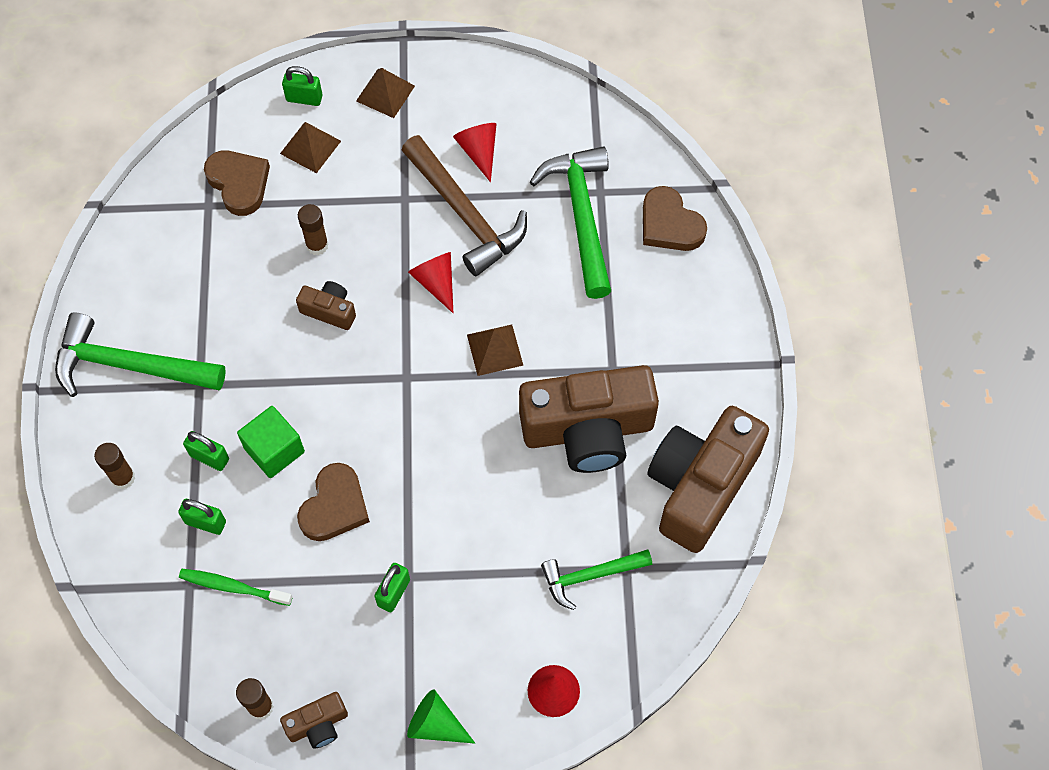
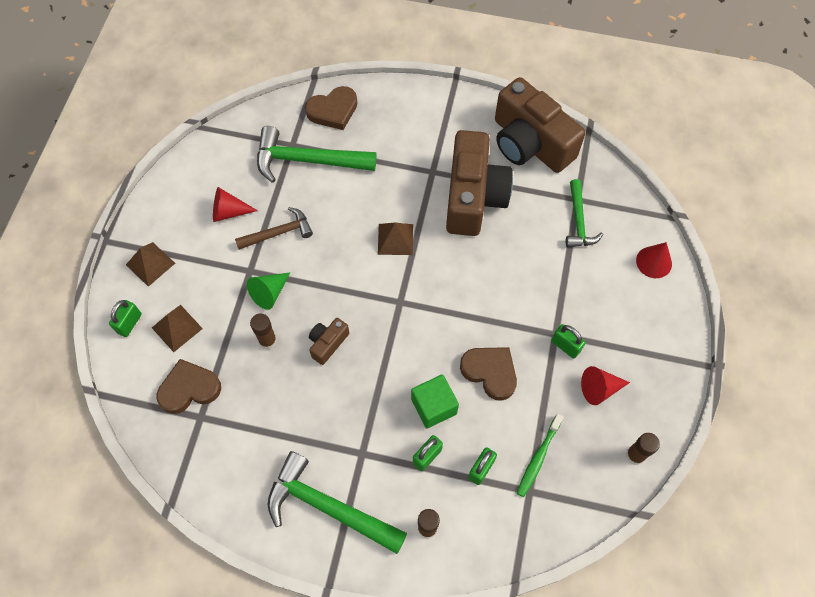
camera: 75 degrees left, 0 degrees up
green hammer [55,312,226,397] -> green hammer turned 90 degrees clockwise [268,451,407,554]
brown camera [280,692,348,749] -> none
brown hammer [401,135,527,276] -> brown hammer [235,207,313,250], size x0.60
green cone [407,689,475,744] -> green cone moved to [247,273,290,310]
red cone [408,252,453,313] -> red cone moved to [581,366,630,405]

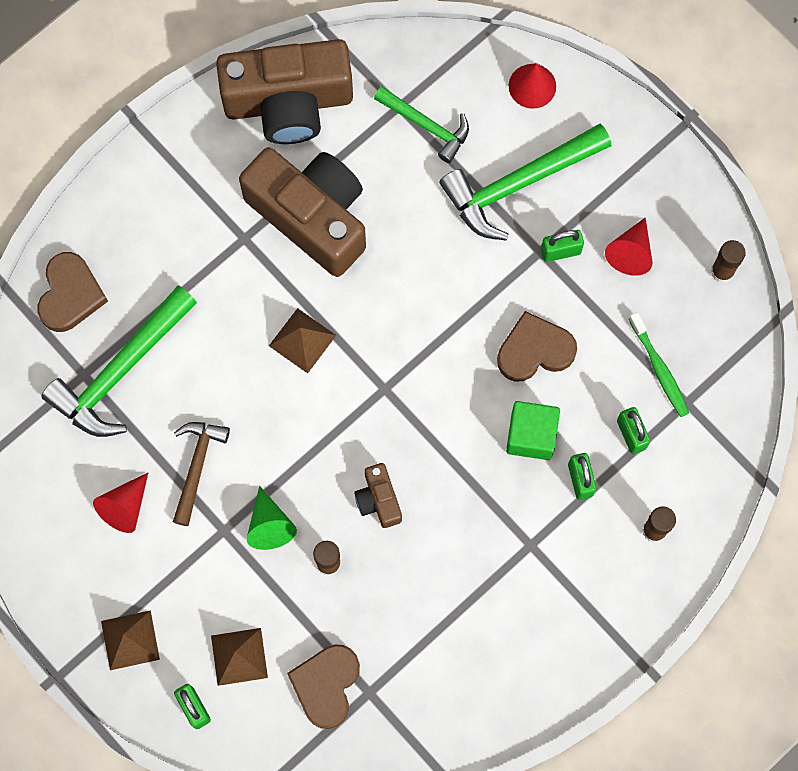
camera: 55 degrees left, 10 degrees up
green hammer [268,451,407,554] -> green hammer moved to [440,124,611,240]

